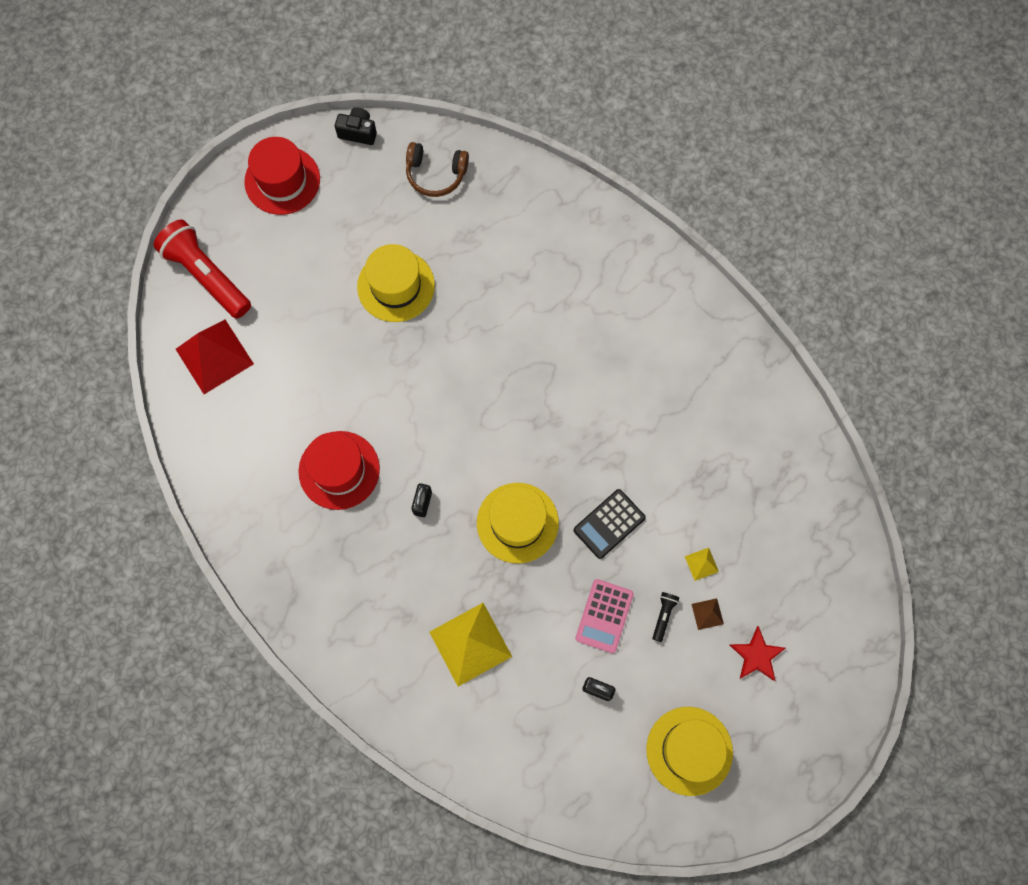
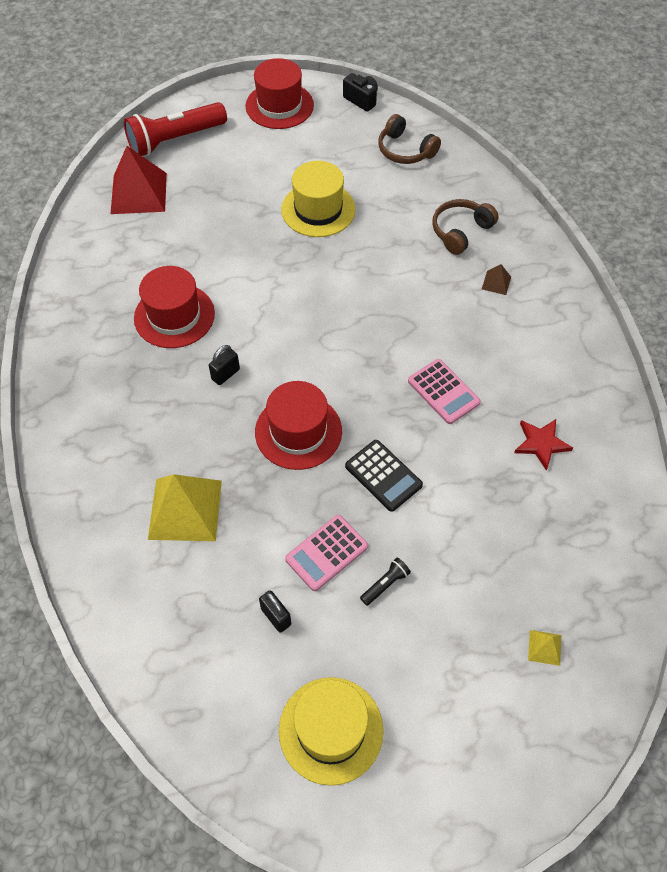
camera: 30 degrees right, 15 degrees down
red flashlight [154,220,251,318] -> red flashlight turned 105 degrees counterclockwise [124,102,227,156]
yellow hat [477,483,559,563] -> red hat [255,381,342,470]
black calculator [574,489,646,559] -> black calculator turned 120 degrees counterclockwise [345,440,423,512]
yellow pyramid [685,548,719,581] -> yellow pyramid moved to [528,630,561,666]
brown pyramid [692,598,724,630] -> brown pyramid moved to [482,264,511,295]
red star [730,626,785,681] -> red star moved to [514,419,573,471]
none -> pink calculator [408,359,481,424]
none -> brown headphones [432,199,499,255]

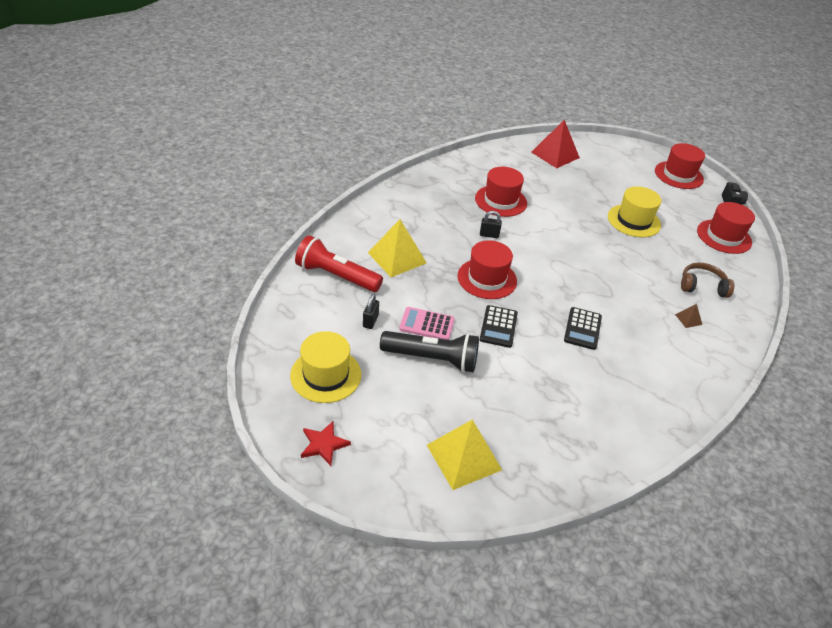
camera: 50 degrees right, 15 degrees down
red flashlight [124,102,227,156] -> red flashlight moved to [295,235,383,292]
black flashlight [360,558,411,606] -> black flashlight [380,331,479,373], size x2.46
brown headphones [378,114,441,164] -> red hat [697,202,755,254]
pink calculator [408,359,481,424] -> black calculator [564,307,602,350]
red star [514,419,573,471] -> red star moved to [301,421,351,466]
yellow pyramid [528,630,561,666] -> yellow pyramid [427,419,502,490], size x2.30

